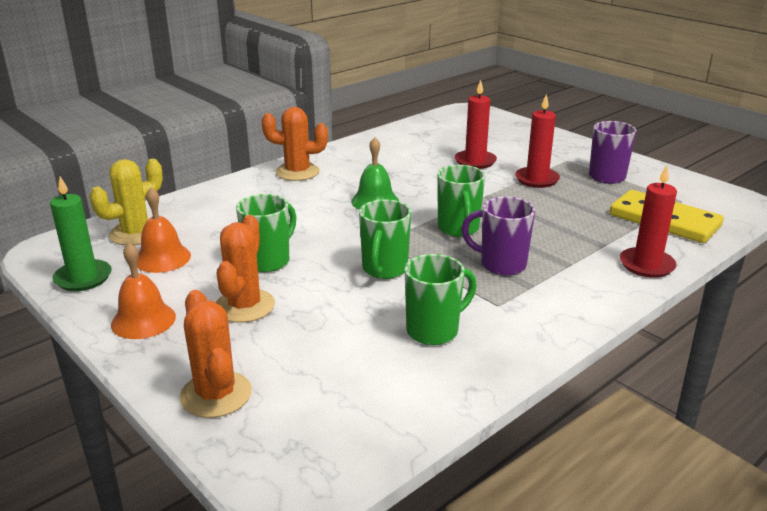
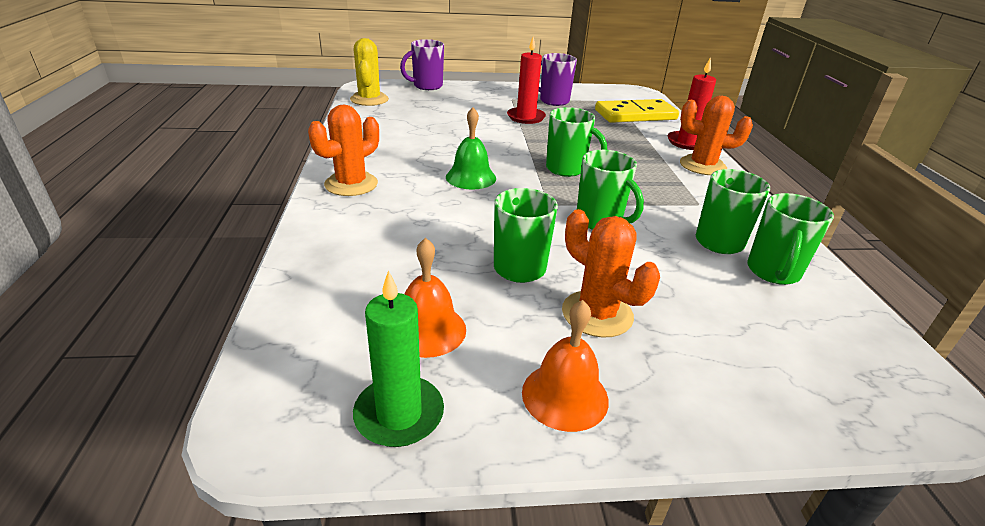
camera: 55 degrees left, 5 degrees up
yellow cactus [90,159,163,245] -> yellow cactus moved to [350,38,389,106]
orange cactus [180,290,252,418] -> orange cactus moved to [680,96,753,175]
red candle [455,80,497,169] -> none
purple mug [461,197,535,276] -> purple mug moved to [400,39,444,90]
none -> green mug [747,193,834,285]

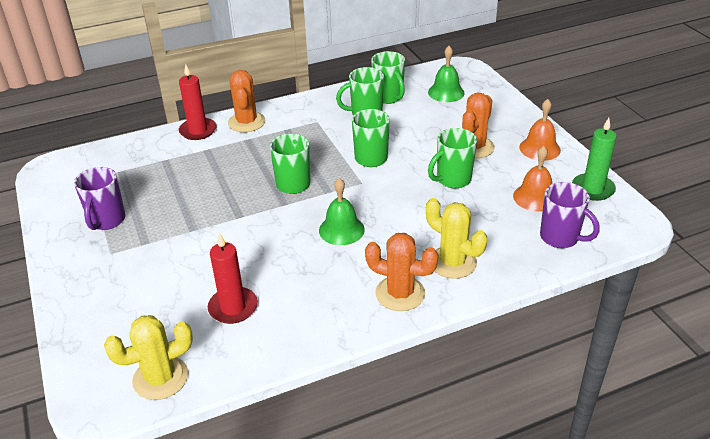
camera: 105 degrees left, 5 degrees up
purple mug [400,39,444,90] -> purple mug moved to [540,182,600,248]
red candle [507,37,546,124] -> red candle moved to [208,233,258,324]
yellow domino [595,99,679,123] -> none
green mug [747,193,834,285] -> green mug turned 60 degrees clockwise [371,51,405,104]
none -> yellow cactus [426,198,487,279]
none -> green bell [428,46,465,102]

